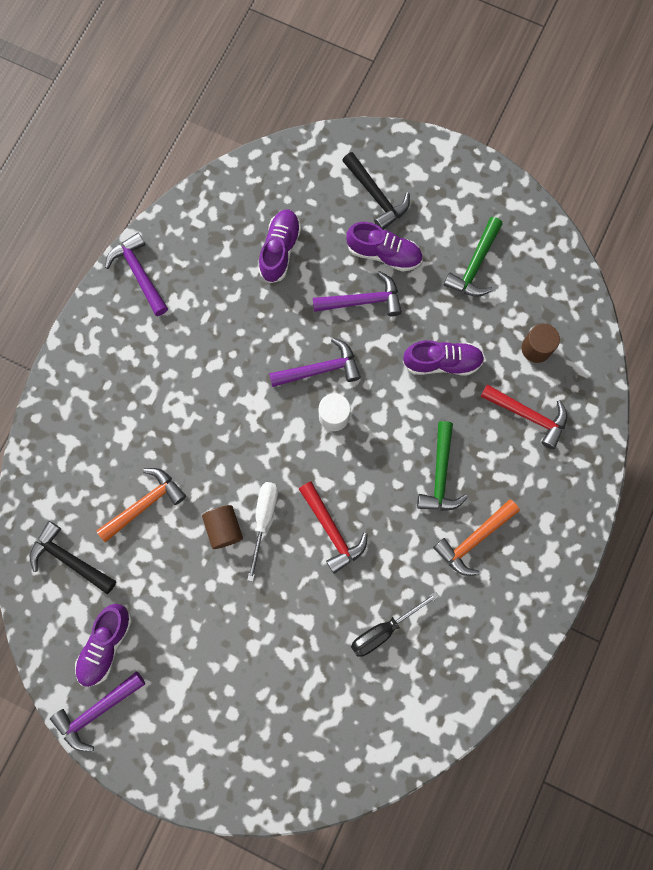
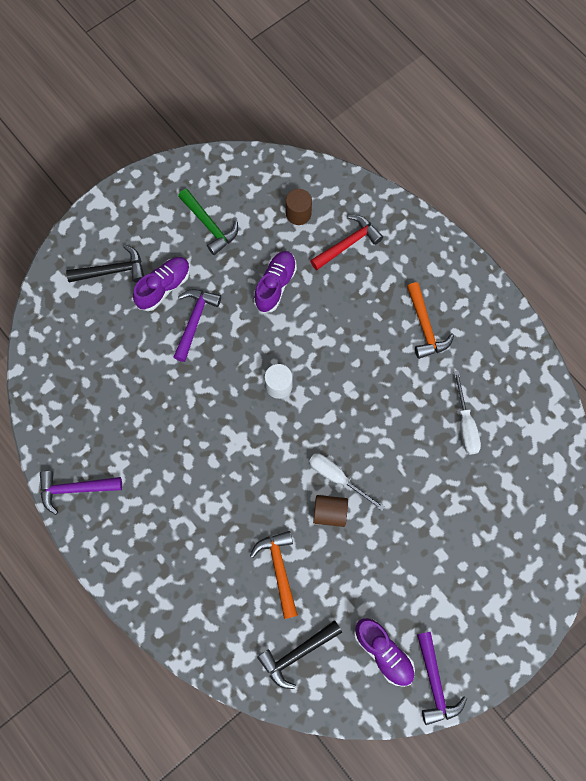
camera: 65 degrees left, 5 degrees down
purple shoe [258,210,301,283] -> none
purple hammer [269,338,361,387] -> none
red hammer [299,481,368,574] -> none
black screwdriver [351,592,439,657] -> white screwdriver [454,371,481,454]
green hammer [417,421,468,511] -> none

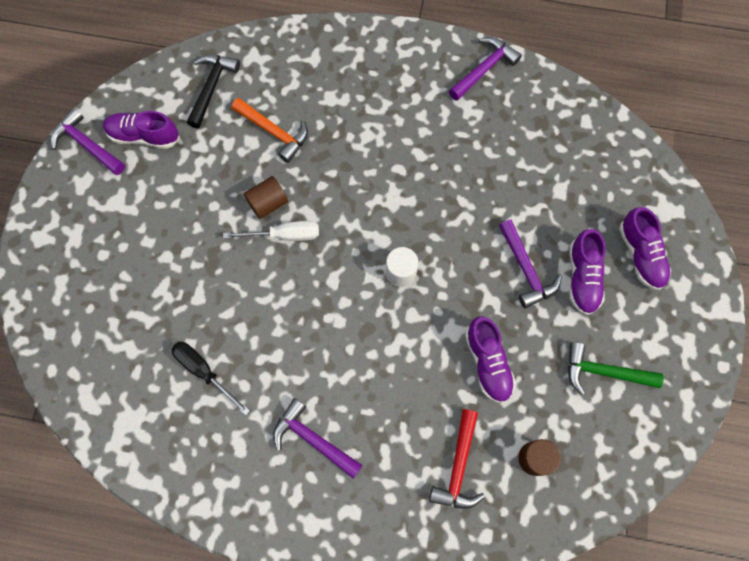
camera: 140 degrees right, 0 degrees up
black hammer [66,245,144,283] -> purple shoe [619,207,671,290]
orange hammer [407,282,454,359] -> purple hammer [273,398,363,479]
white screwdriver [454,371,481,454] -> black screwdriver [172,342,250,415]

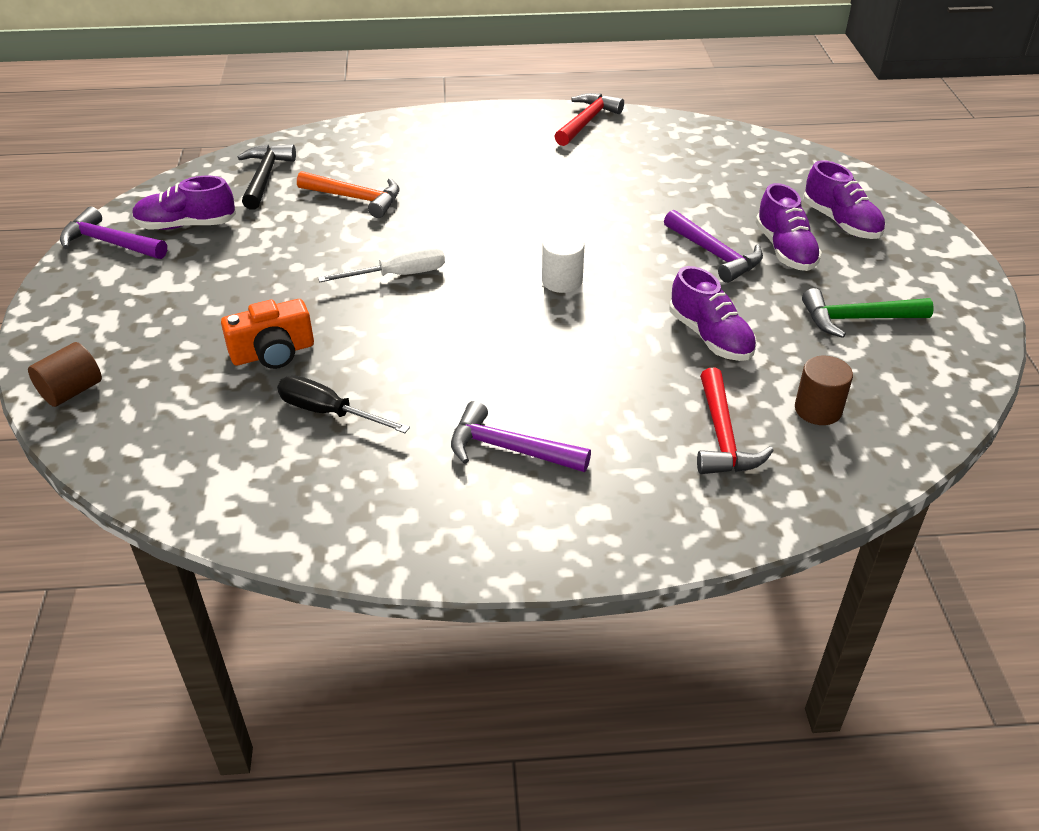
camera: 15 degrees left, 30 degrees down
brown cylinder [244,176,288,219] -> brown cylinder moved to [28,342,102,407]
purple hammer [449,37,522,101] -> red hammer [554,93,624,146]
none -> orange camera [221,299,314,369]

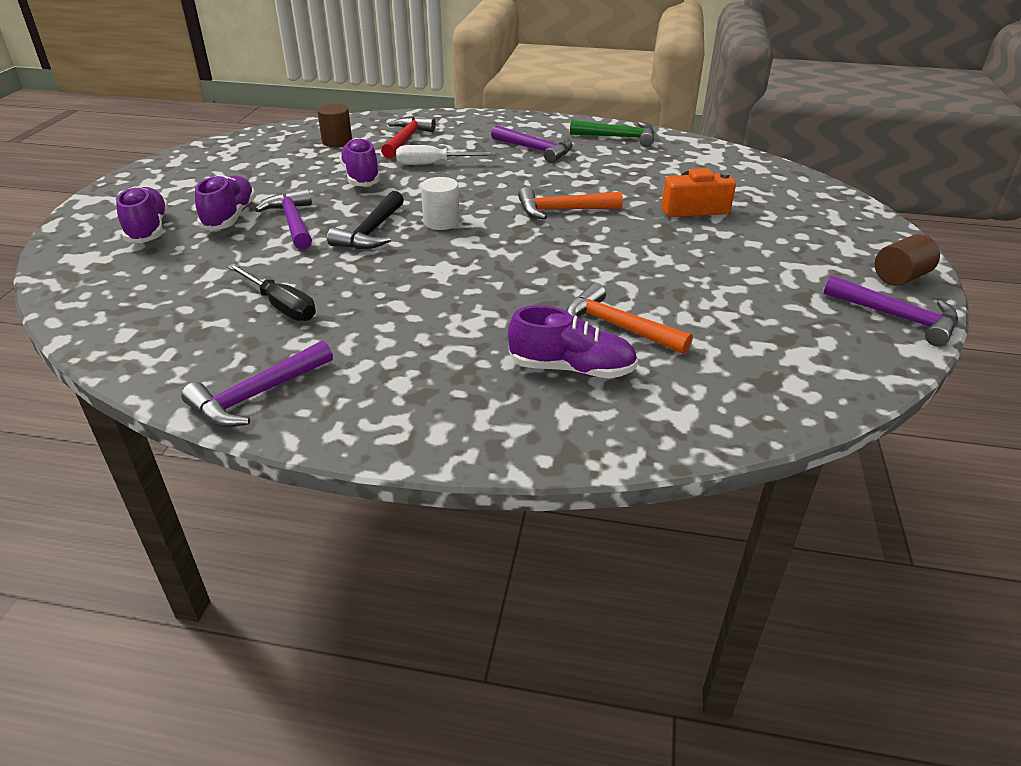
camera: 165 degrees left, 5 degrees down
brown cylinder [28,342,102,407] -> brown cylinder moved to [875,234,940,286]
purple shoe [132,176,236,230] -> purple shoe moved to [508,306,638,378]
black hammer [238,144,296,210] -> black hammer moved to [327,191,404,249]
black screwdriver [277,376,410,433] -> black screwdriver moved to [227,263,316,321]
white screwdriver [318,246,445,282] -> white screwdriver moved to [396,145,496,165]
red hammer [554,93,624,146] -> purple hammer [181,340,333,427]
green hammer [802,288,934,338] -> green hammer moved to [570,120,654,147]
none -> orange hammer [518,187,623,220]

